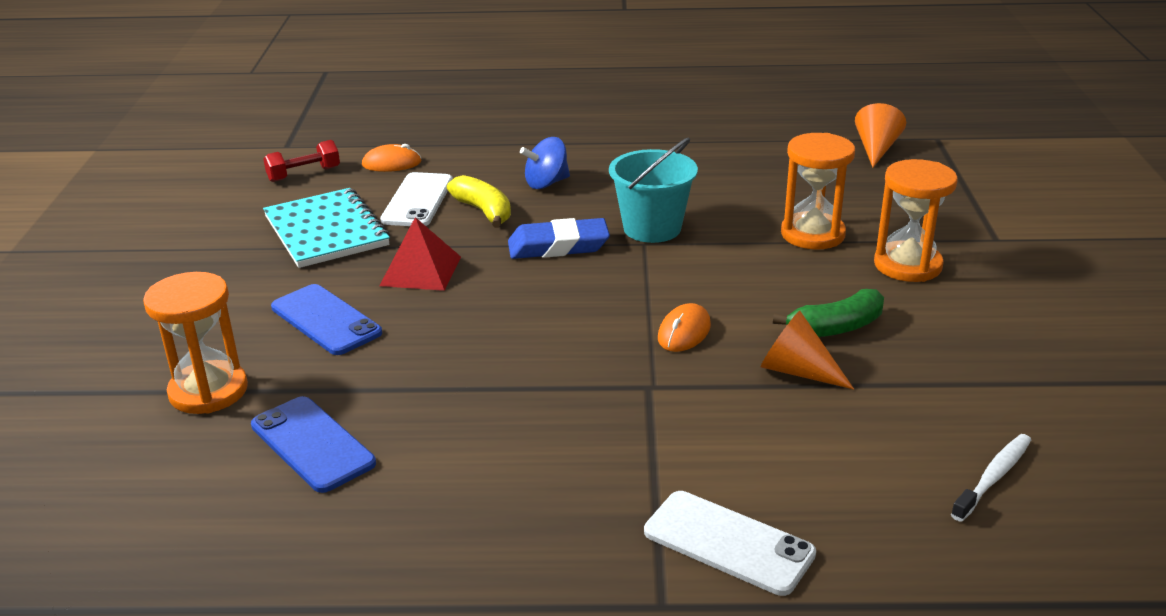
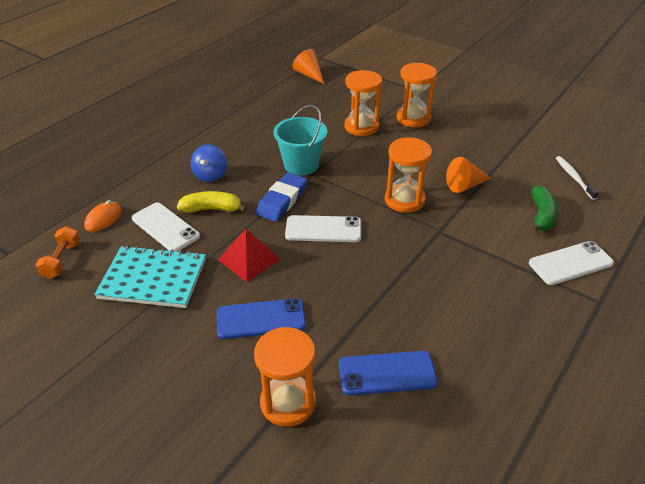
camera: 55 degrees left, 10 degrees up
red dumbbell [263,140,340,182] -> orange dumbbell [35,226,80,279]
orange mouse [658,303,711,352] -> orange hourglass [385,137,432,213]
green banana [773,289,884,337] -> green banana moved to [531,186,558,233]
none -> white phone [285,215,361,242]

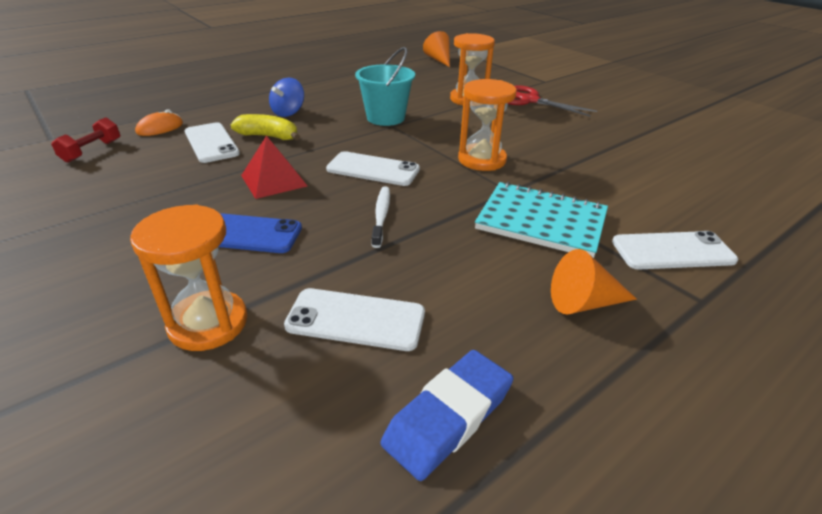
camera: 15 degrees right, 5 degrees down
orange dumbbell [35,226,80,279] -> red dumbbell [51,117,120,163]
turquoise notebook [94,245,206,308] -> turquoise notebook moved to [475,182,608,258]
blue eraser [256,173,307,222] -> blue eraser moved to [381,350,513,481]
blue phone [339,351,438,395] -> white phone [284,288,425,351]
orange hourglass [397,63,437,127] -> red scissors [508,85,597,117]
orange cone [446,157,491,193] -> orange cone moved to [551,249,637,314]
green banana [531,186,558,233] -> none
white toothbrush [556,156,599,200] -> white toothbrush moved to [371,186,390,248]

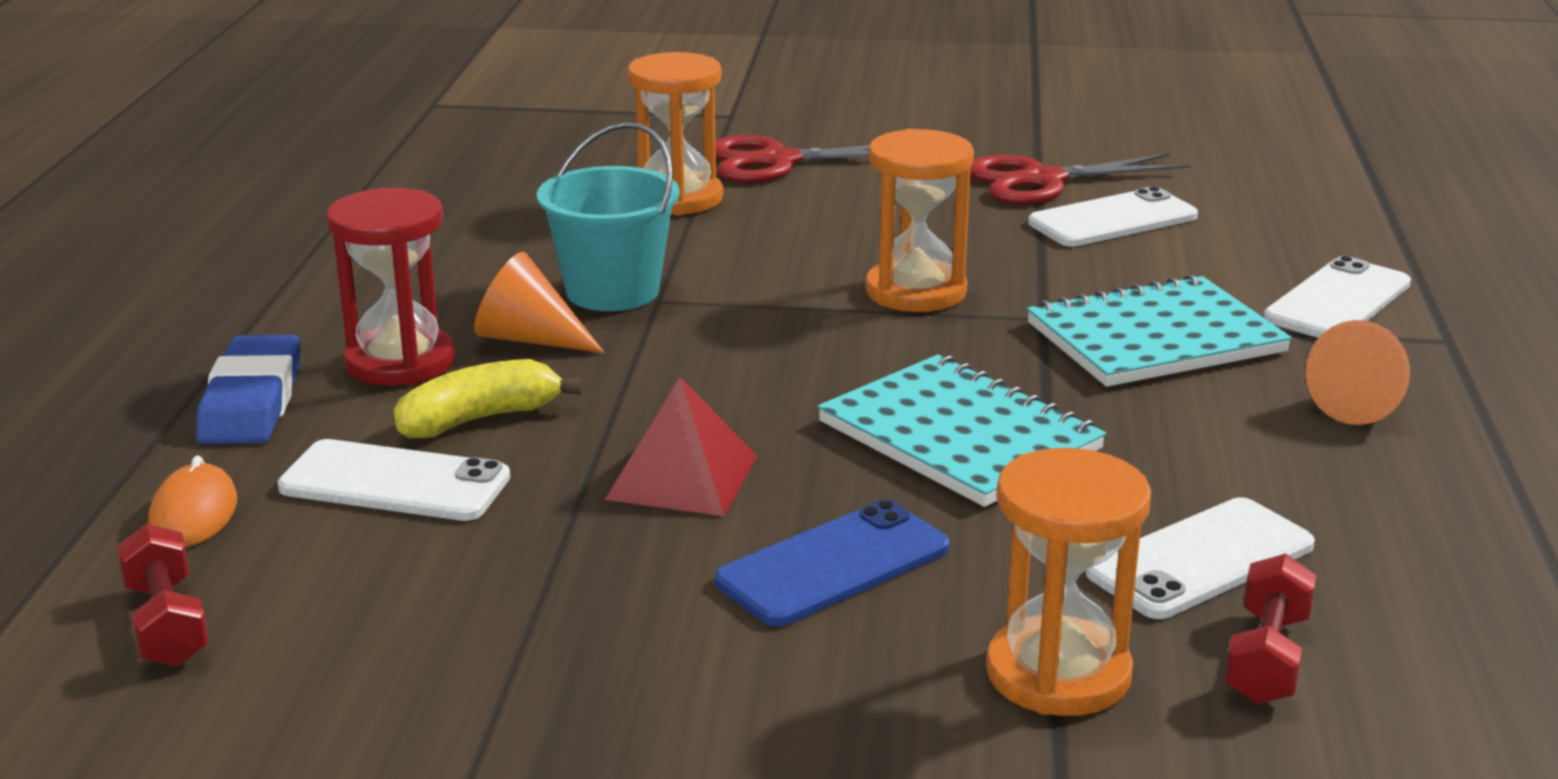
camera: 45 degrees left, 10 degrees down
blue spinning top [269,78,304,117] -> red hourglass [327,188,455,386]
white phone [326,151,420,186] -> white phone moved to [1028,186,1198,247]
white toothbrush [371,186,390,248] -> turquoise notebook [817,355,1106,507]
blue eraser [381,350,513,481] -> blue eraser moved to [196,335,300,444]
orange cone [423,31,450,67] -> orange cone moved to [474,252,605,353]
none -> red scissors [970,153,1191,204]
none -> red dumbbell [1224,554,1317,704]

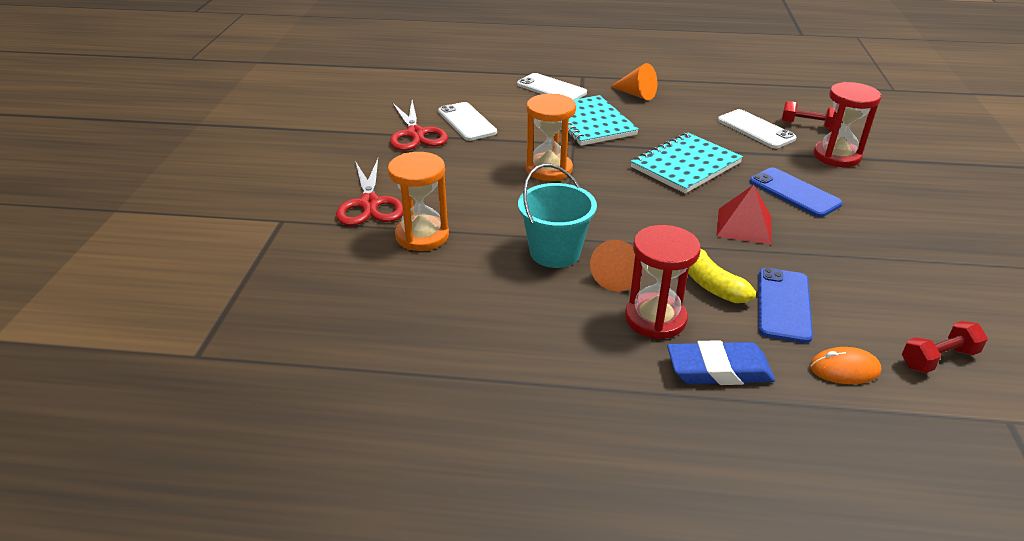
camera: 90 degrees left, 10 degrees up
white phone [277,439,510,521] -> blue phone [758,268,813,343]
orange hourglass [986,448,1151,716] -> red hourglass [813,82,882,167]

